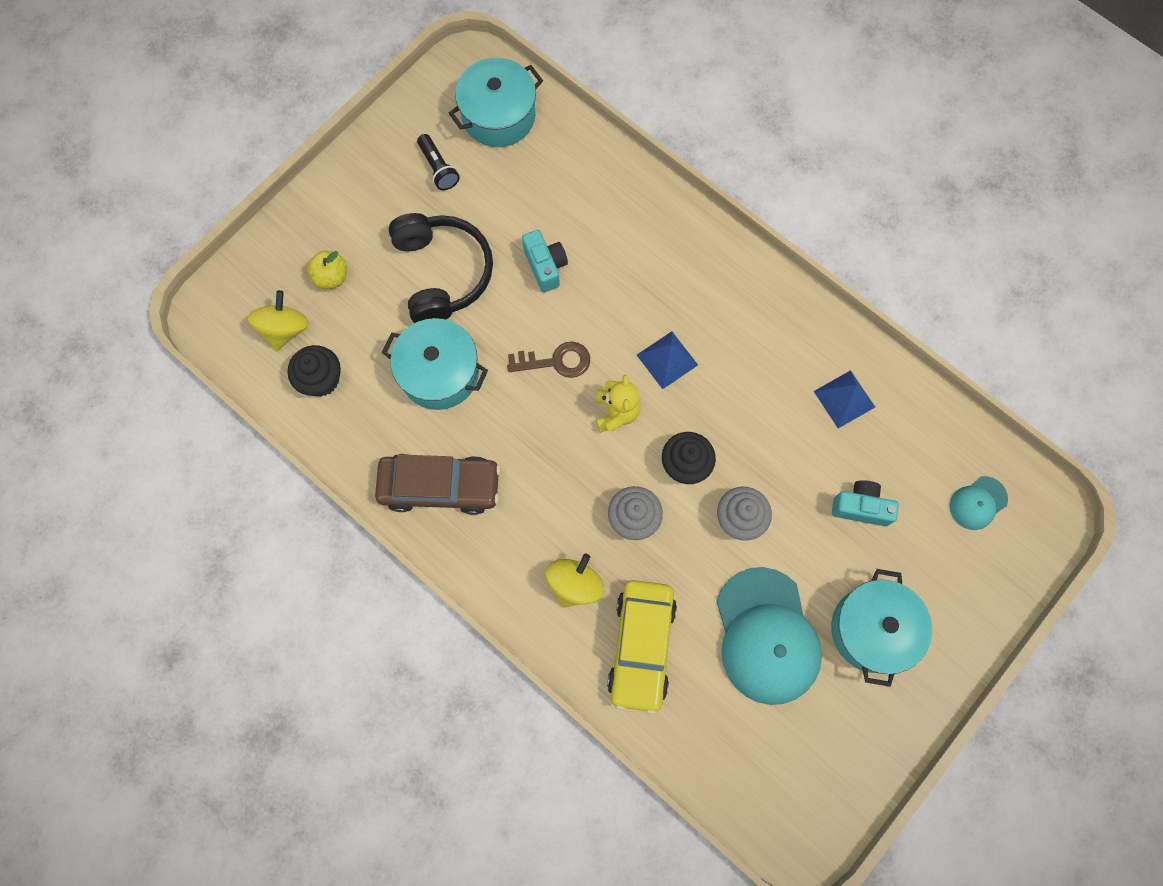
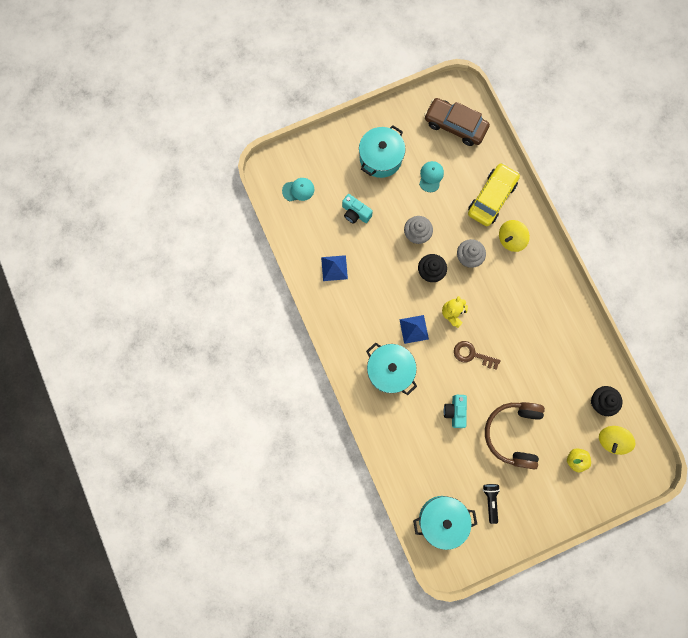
camera: 155 degrees left, 5 degrees up
brown car [375,454,501,515] -> brown car moved to [424,98,490,146]
turquoise pot [382,318,488,410] -> turquoise pot moved to [366,342,417,395]
black headphones [389,213,493,323] -> brown headphones [485,402,545,470]
turquoise cap [716,567,822,705] -> turquoise cap [419,161,444,192], size x0.47

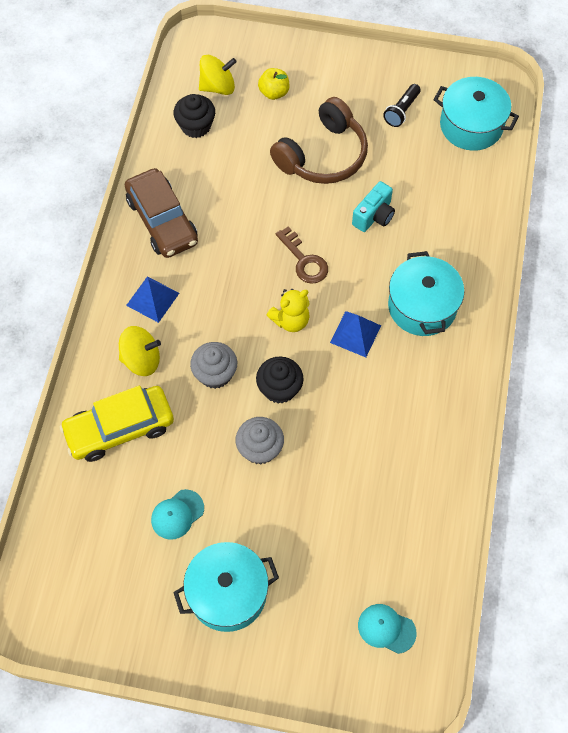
camera: 145 degrees left, 15 degrees down
blue pyramid [321,255,348,281] -> blue pyramid moved to [126,276,179,323]
turquoise camera [342,194,373,224] -> none
brown car [424,98,490,146] -> brown car moved to [125,168,198,258]

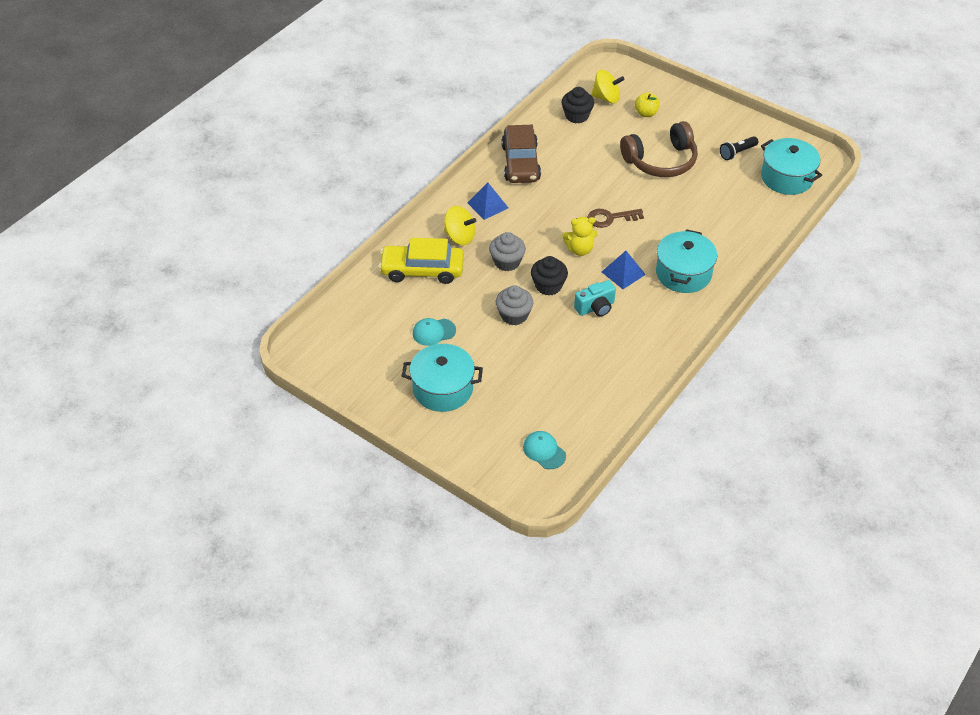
camera: 25 degrees right, 15 degrees down
brown key [276,226,328,284] -> brown key turned 90 degrees clockwise [588,209,644,228]
turquoise camera [352,181,395,232] -> turquoise camera moved to [574,280,616,317]

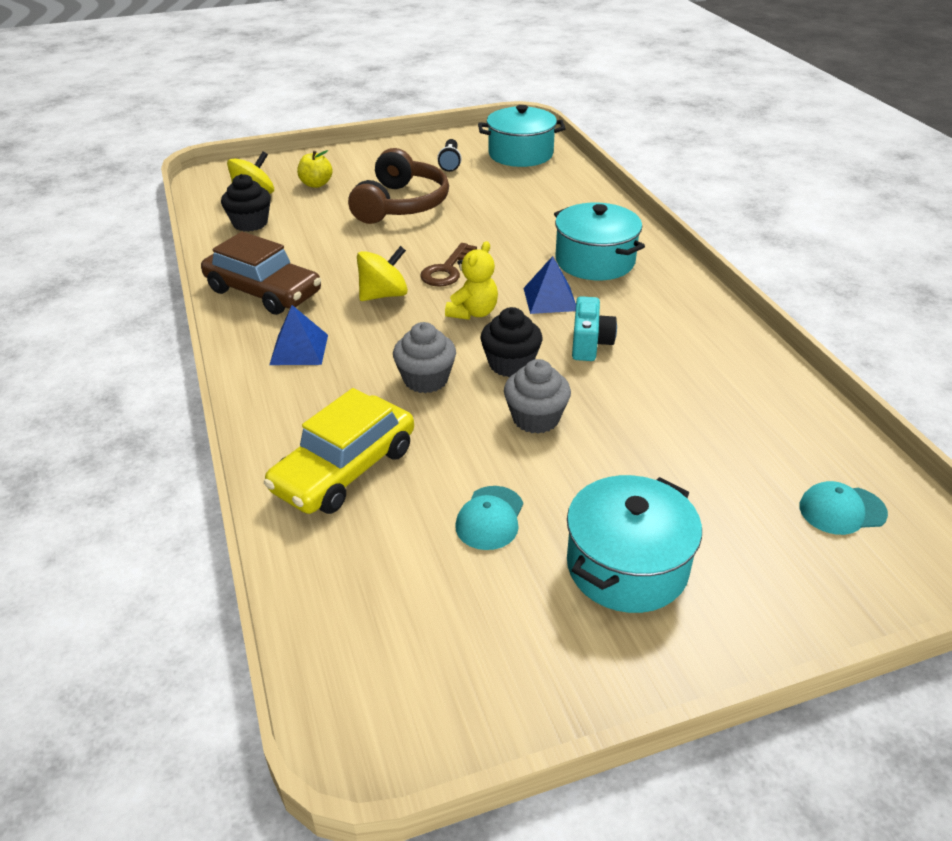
camera: 55 degrees left, 10 degrees down
yellow spinning top [444,206,476,245] -> yellow spinning top moved to [357,246,408,301]

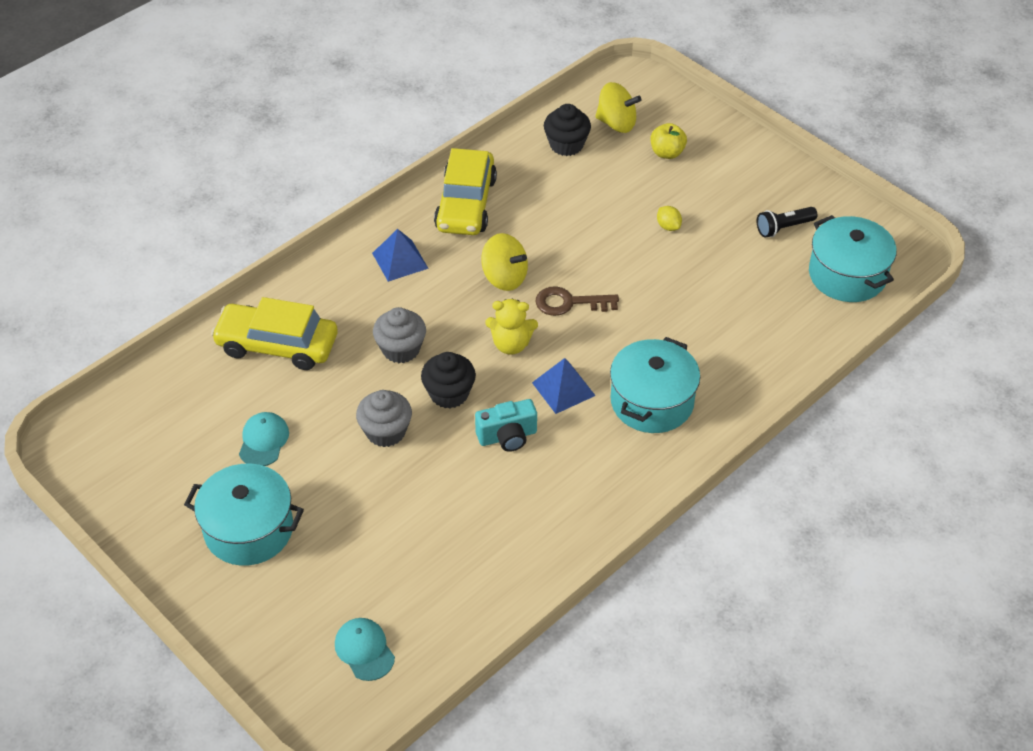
camera: 65 degrees right, 10 degrees up
brown car [201,232,321,315] -> yellow car [434,148,497,235]
brown headphones [348,148,449,224] -> yellow lemon [657,206,682,231]
turquoise cap [455,486,523,550] -> turquoise cap turned 105 degrees clockwise [239,412,289,466]

